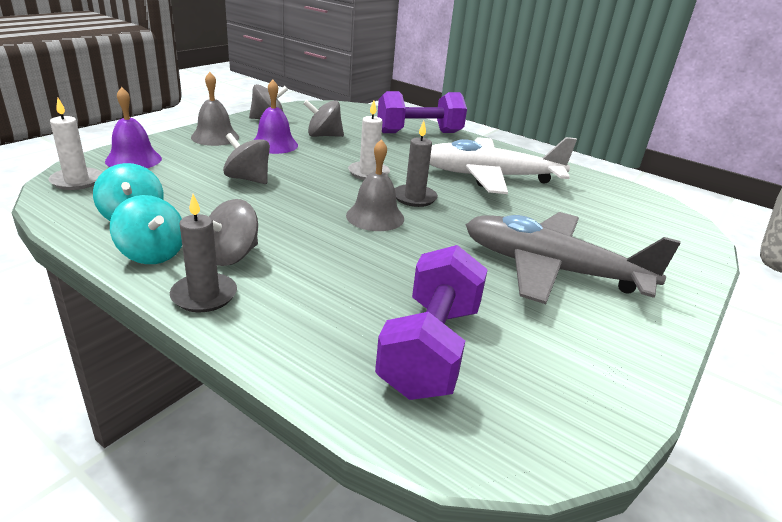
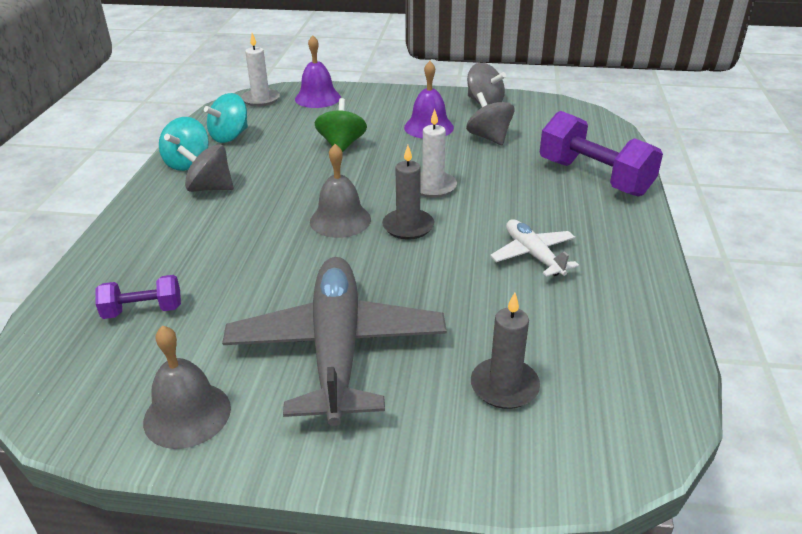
camera: 65 degrees right, 5 degrees up
grey candle [170,194,237,312] -> grey candle moved to [471,293,540,409]
grey bell [191,72,239,146] -> grey bell moved to [143,325,231,449]
grey spinning top [223,133,270,184] -> green spinning top [315,98,367,152]
purple dumbbell [375,245,488,400] -> purple dumbbell [95,275,181,319], size x0.53
white plane [430,137,577,194] -> white plane [490,219,579,277], size x0.50

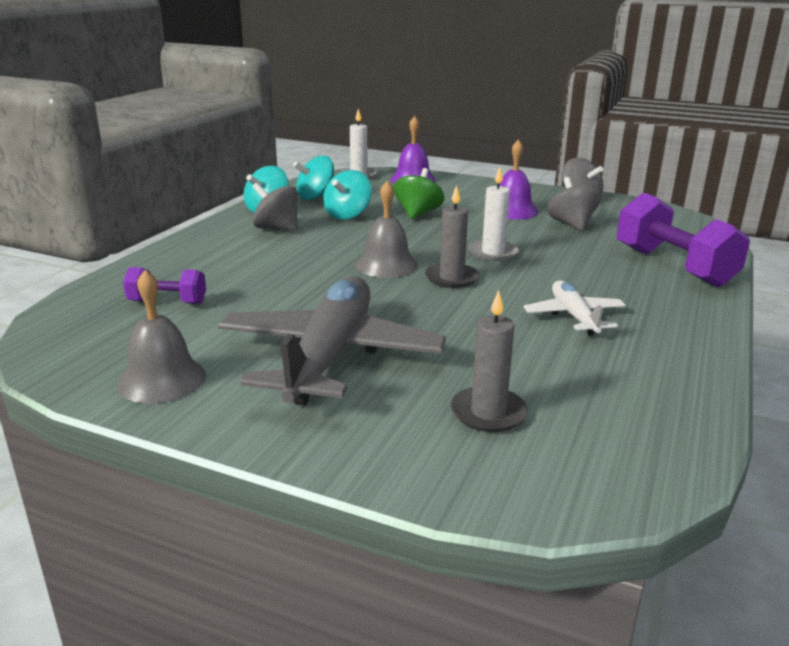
camera: 15 degrees right, 10 degrees down
none -> turquoise spinning top [323,170,372,220]

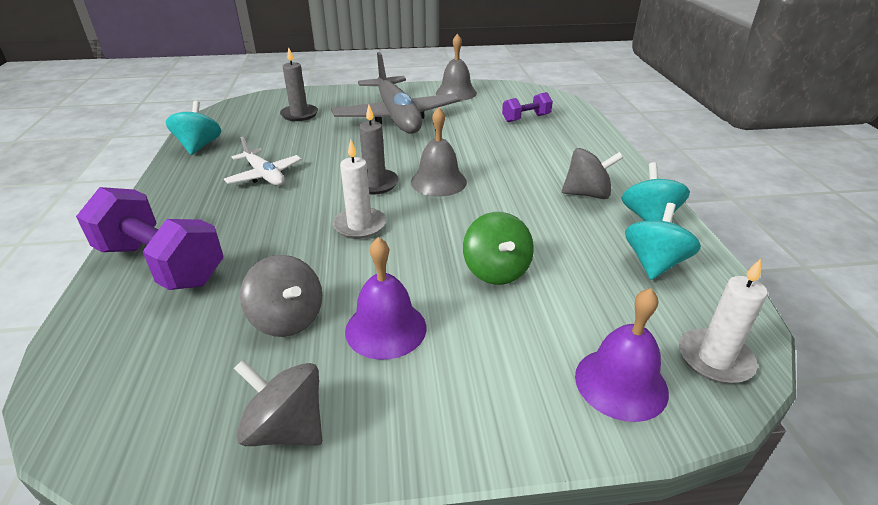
camera: 150 degrees right, 10 degrees up
turquoise spinning top [323,170,372,220] -> turquoise spinning top moved to [166,101,221,155]

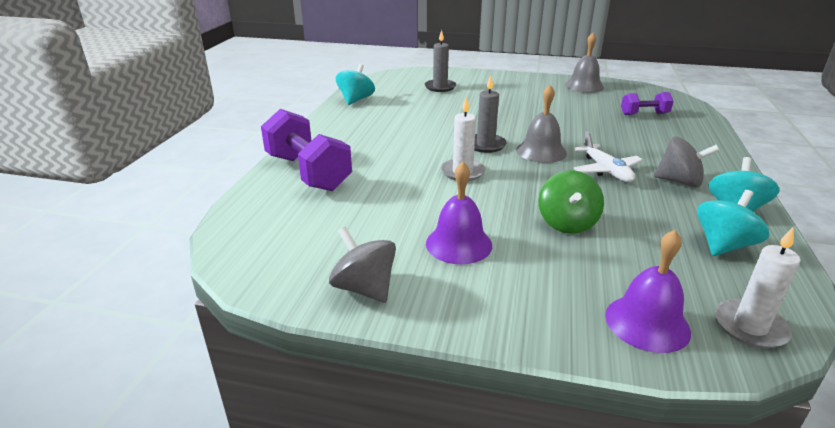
camera: 20 degrees right, 5 degrees down
white plane [224,137,302,186] -> white plane moved to [573,131,643,182]
grey spinning top [240,255,322,337] -> none
grey plane [331,52,461,134] -> none

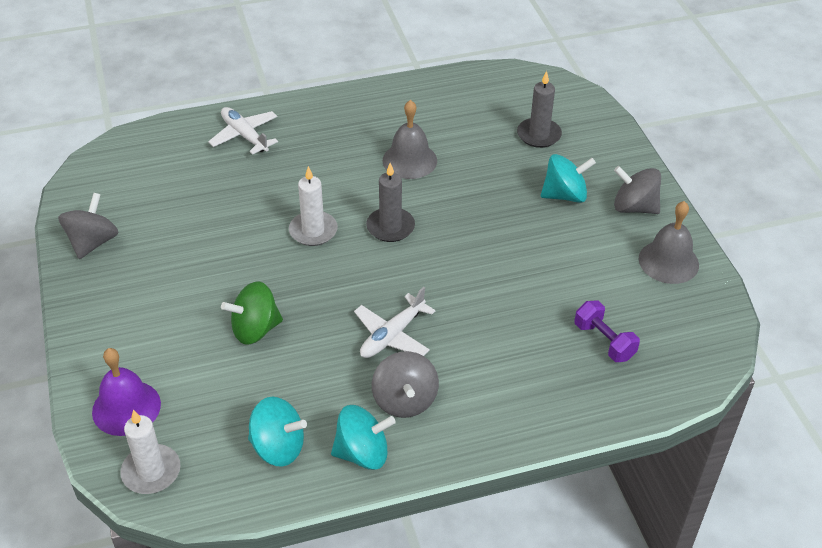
camera: 60 degrees right, 15 degrees up
purple dumbbell [261,109,352,191] -> white plane [208,107,278,155]
turquoise spinning top [336,64,375,105] -> turquoise spinning top moved to [541,154,596,203]
purple bell [426,161,492,264] -> none
grey bell [516,85,567,163] -> grey bell moved to [383,100,437,179]
none -> grey spinning top [614,166,661,214]

